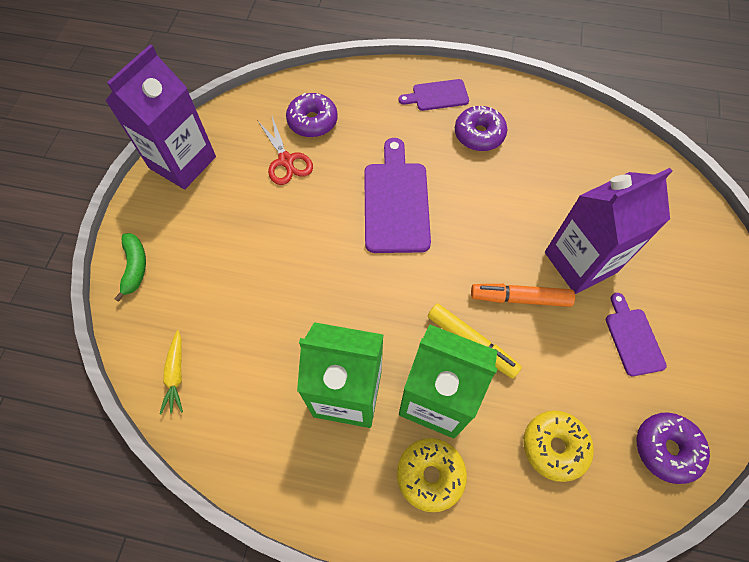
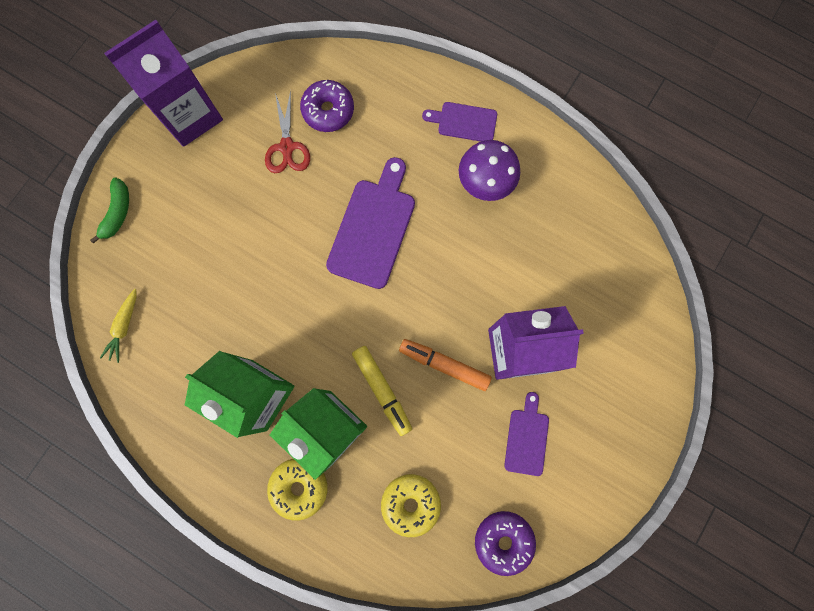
camera: 20 degrees right, 15 degrees up
purple donut [455,106,507,151] -> purple mushroom [459,140,520,201]

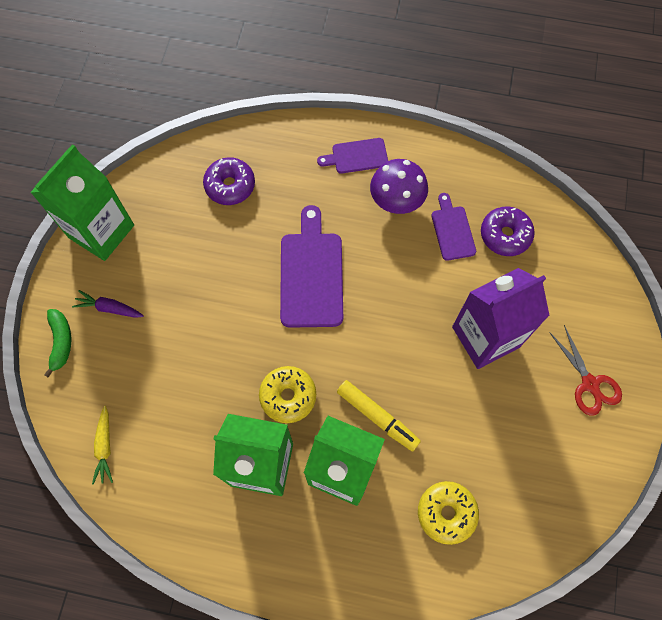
camera: 20 degrees left, 10 degrees down
purple carton [104,20,223,147] -> green carton [30,144,134,261]
red scissors [265,90,310,173] -> red scissors moved to [549,325,622,416]
yellow donut [267,459,328,520] -> yellow donut moved to [259,366,316,423]
orange marker [399,339,492,391] -> none
purple donut [475,511,536,576] -> purple donut moved to [481,206,535,256]
purple cutting board [504,392,549,476] -> purple cutting board moved to [432,193,476,261]
none -> purple carrot [72,290,144,318]

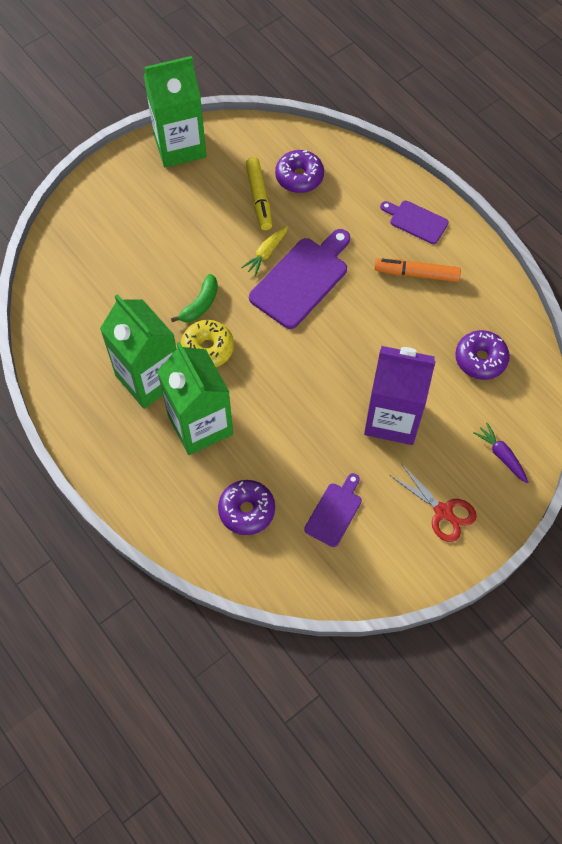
camera: 40 degrees right, 5 degrees down
green banana [44,309,71,378] -> green banana moved to [171,274,218,322]
purple carrot [72,290,144,318] -> purple carrot moved to [473,422,529,484]
yellow carrot [92,406,113,485] -> yellow carrot moved to [241,226,288,276]
yellow marker [337,380,421,451] -> yellow marker moved to [245,157,272,230]
purple mushroom [370,159,428,214] -> orange marker [374,258,461,282]
yellow donut [418,481,479,545] -> purple donut [218,480,275,535]
purple cutting board [432,193,476,261] -> purple cutting board moved to [304,473,362,547]
red scissors [549,325,622,416] -> red scissors turned 60 degrees counterclockwise [390,465,477,542]

